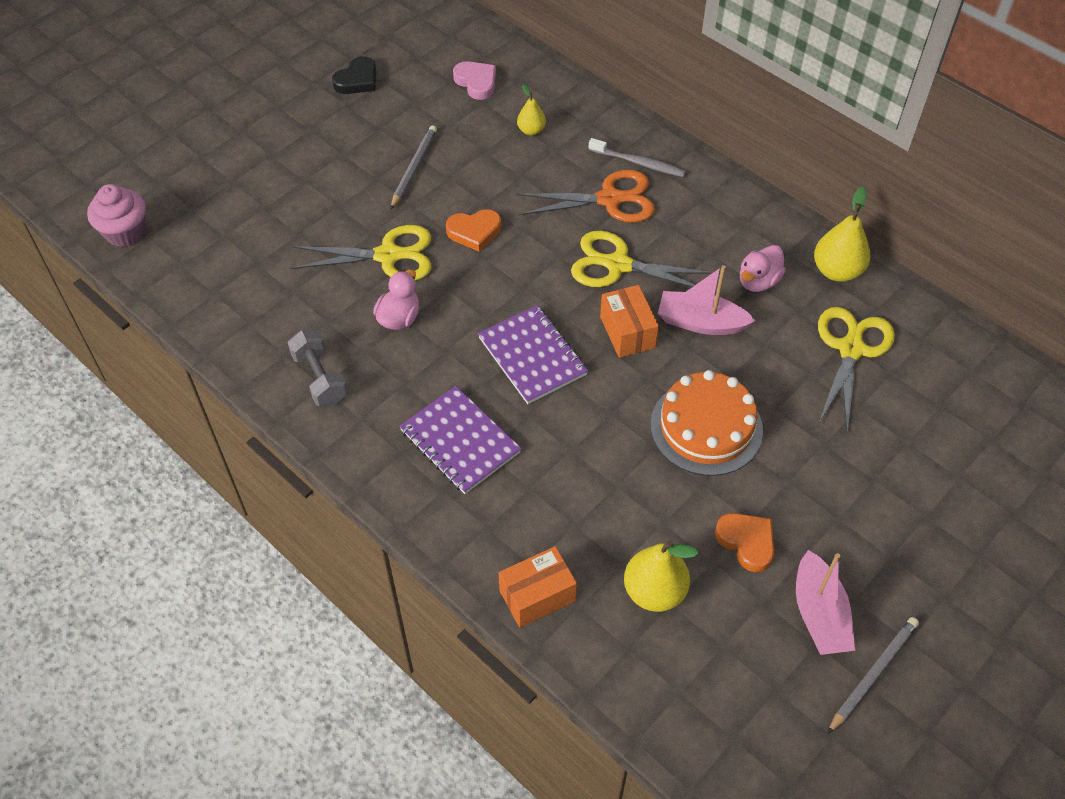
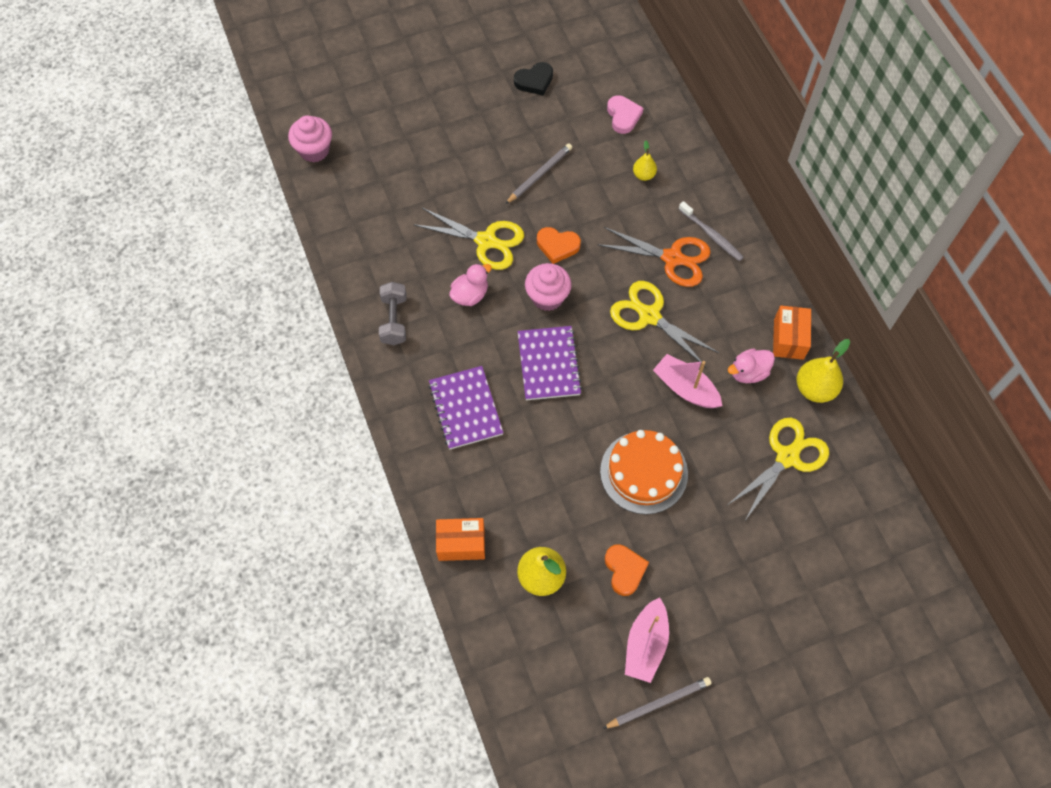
camera: 25 degrees right, 10 degrees up
orange box [600,285,659,358] -> orange box moved to [773,306,811,360]
none -> pink cupcake [525,263,572,311]

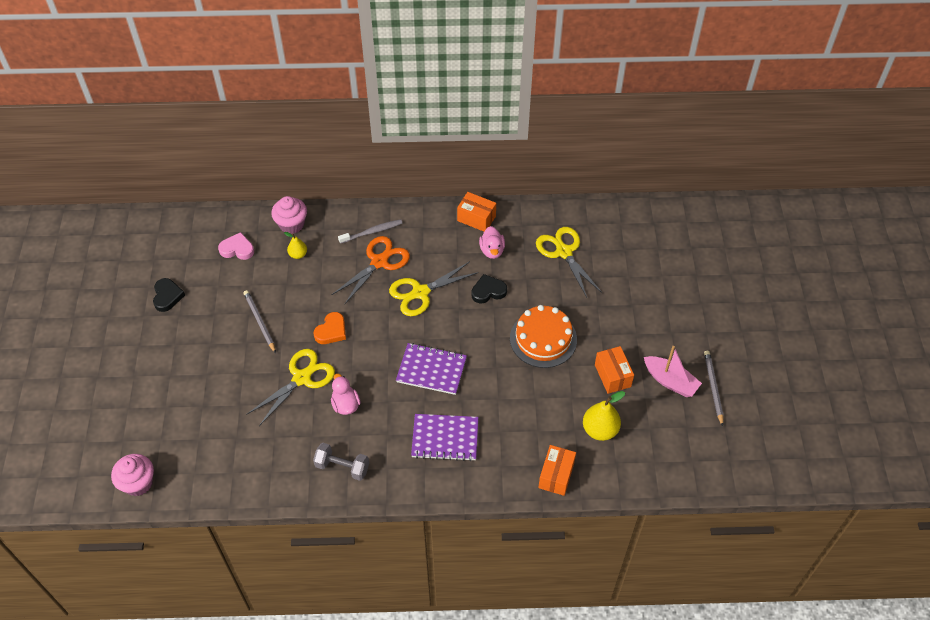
camera: 70 degrees left, 10 degrees down
pink cupcake [525,263,572,311] -> pink cupcake moved to [271,196,307,234]
orange heart [605,544,649,596] -> orange box [595,346,634,394]
pink boat [653,354,722,408] -> black heart [471,274,507,303]
yellow pear [797,339,850,403] -> none

